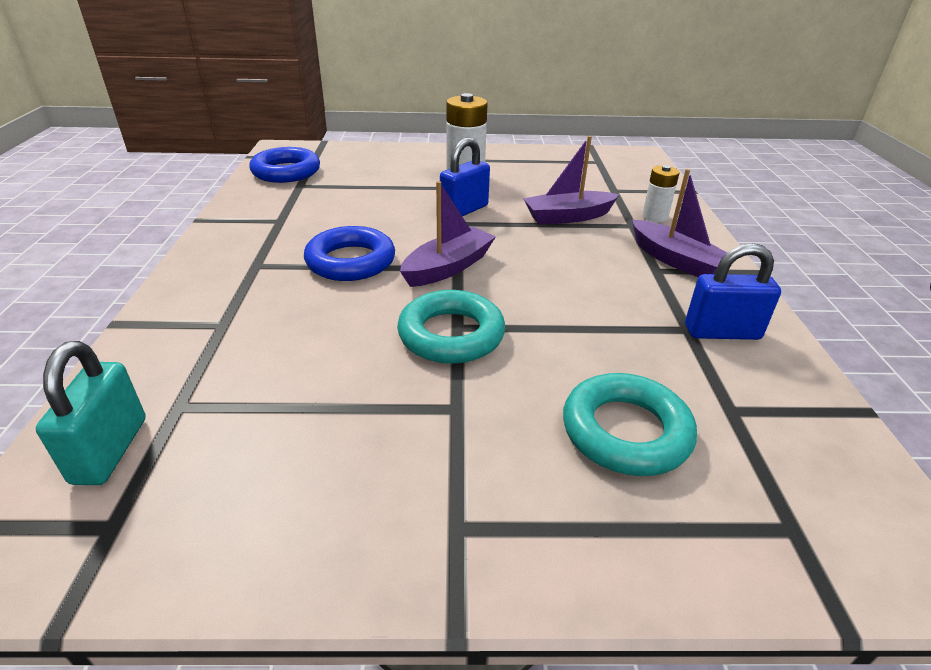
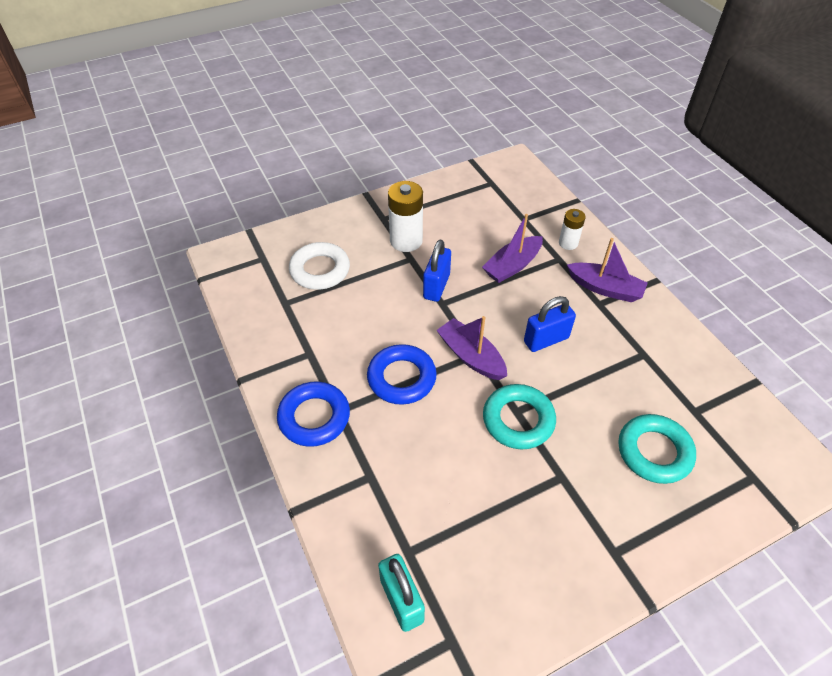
camera: 25 degrees left, 15 degrees up
blue ring [249,147,320,183] -> blue ring moved to [277,381,350,447]
purple boat [400,181,496,287] -> purple boat turned 60 degrees counterclockwise [437,316,507,380]
blue padlock [685,243,781,340] -> blue padlock moved to [524,296,576,352]
none -> white ring [289,242,350,290]

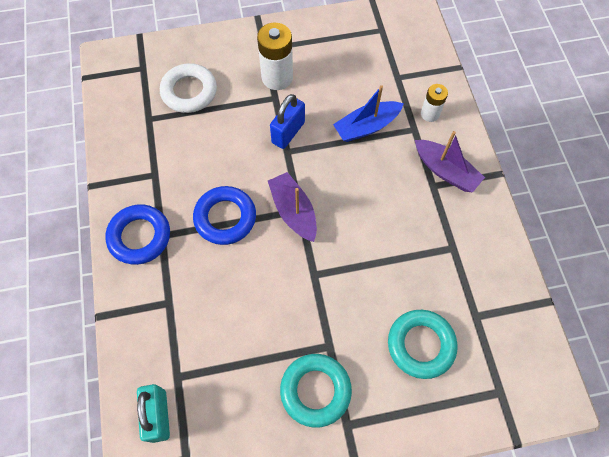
camera: 15 degrees right, 15 degrees up
purple boat [482,214,543,283] -> blue boat [333,85,404,142]
turquoise ring [483,384,556,449] -> turquoise ring moved to [280,354,352,428]
blue padlock [524,296,576,352] -> none

